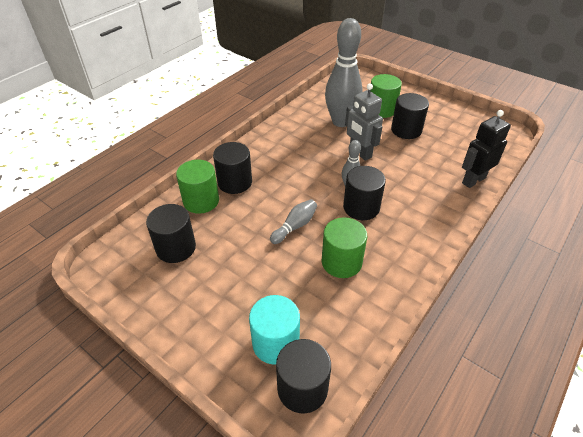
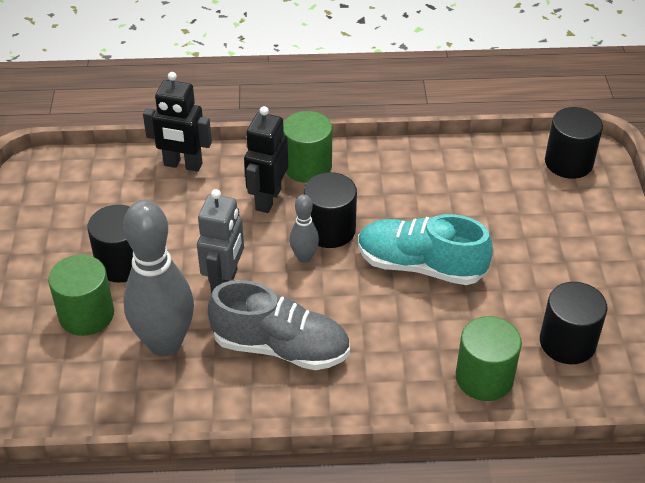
camera: 130 degrees left, 0 degrees up
black cylinder [213,142,252,194] -> none
turquoise cylinder [249,295,300,365] -> none
grey bowling pin [270,199,317,244] -> turquoise shoe [358,214,493,285]
green cylinder [321,217,367,278] -> green cylinder moved to [283,111,332,183]
none -> grey shoe [208,280,350,370]
none -> black robot [244,106,288,213]

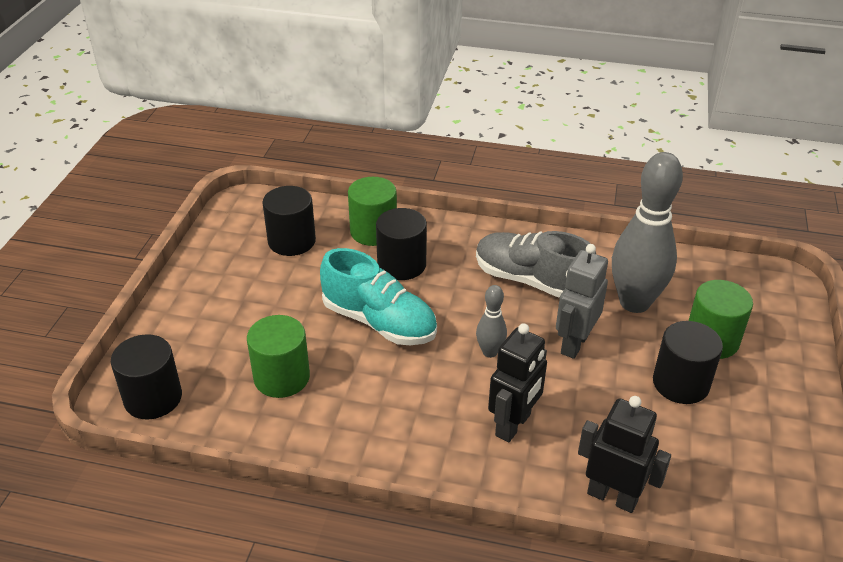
camera: 165 degrees left, 5 degrees down
green cylinder [283,111,332,183] -> green cylinder moved to [247,315,310,398]
black cylinder [304,172,357,248] -> black cylinder moved to [376,208,427,280]

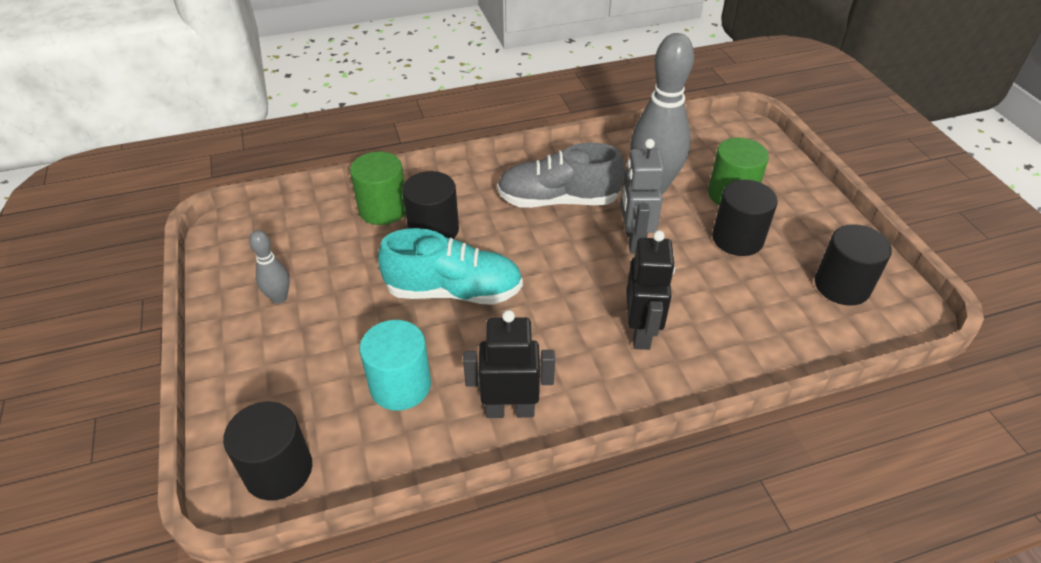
camera: 30 degrees left, 5 degrees up
green cylinder [247,315,310,398] -> turquoise cylinder [359,320,431,411]
black cylinder [263,186,316,256] -> black cylinder moved to [815,224,892,306]
grey bowling pin [476,285,507,358] -> grey bowling pin moved to [249,230,290,304]
black robot [578,396,671,513] -> black robot moved to [463,310,555,418]

